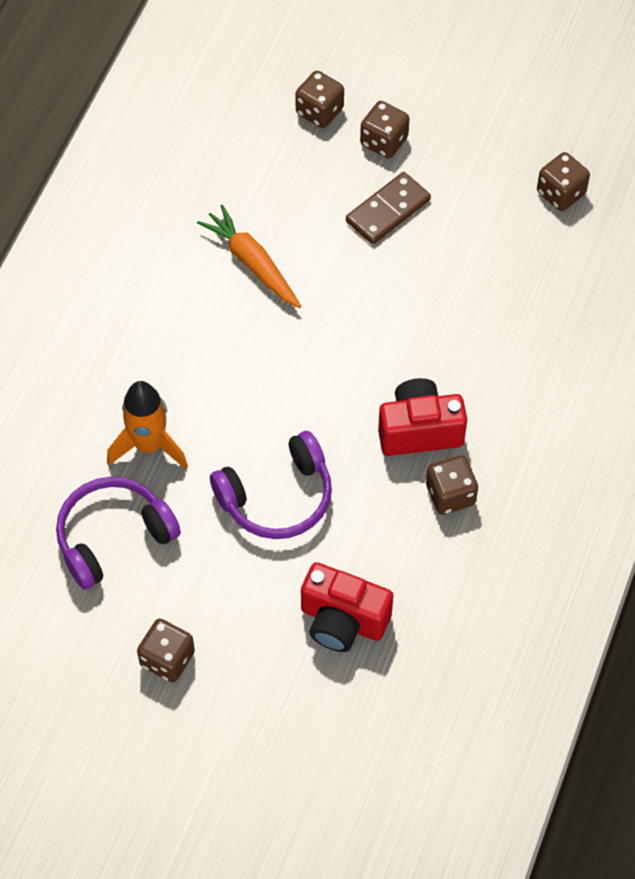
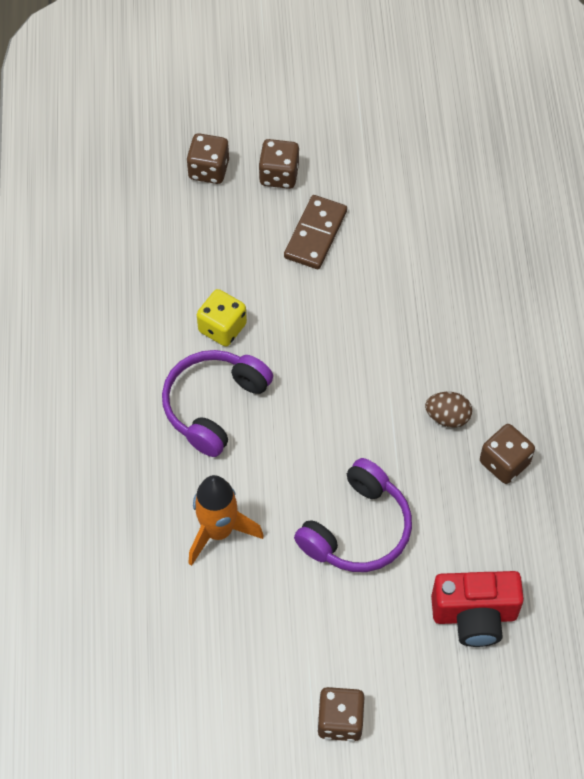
camera: 25 degrees left, 0 degrees up
purple headphones [56,477,181,590] -> purple headphones moved to [162,350,273,457]
orange carrot [197,205,301,308] -> yellow dice [197,289,247,347]
red camera [378,378,467,456] -> brown egg [425,392,472,428]
brown dice [537,152,590,211] -> none

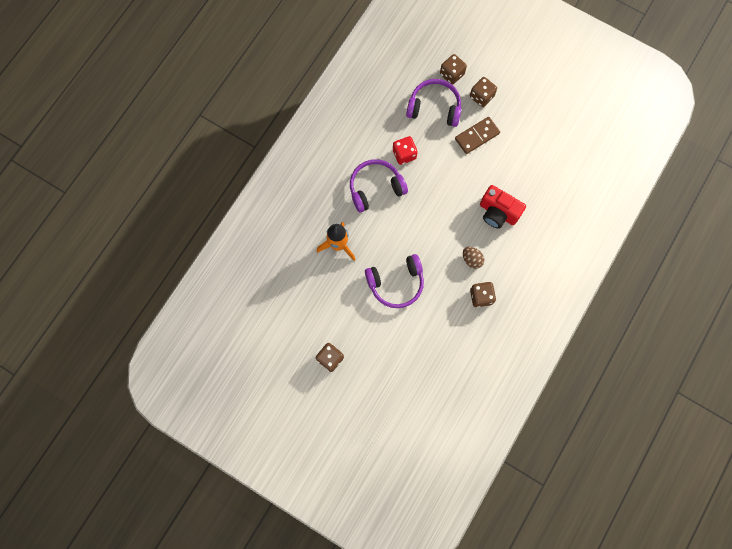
camera: 35 degrees right, 15 degrees up
yellow dice [197,289,247,347] -> red dice [393,136,418,165]
red camera [431,571,524,647] -> red camera moved to [480,185,526,229]
none -> purple headphones [406,79,461,127]

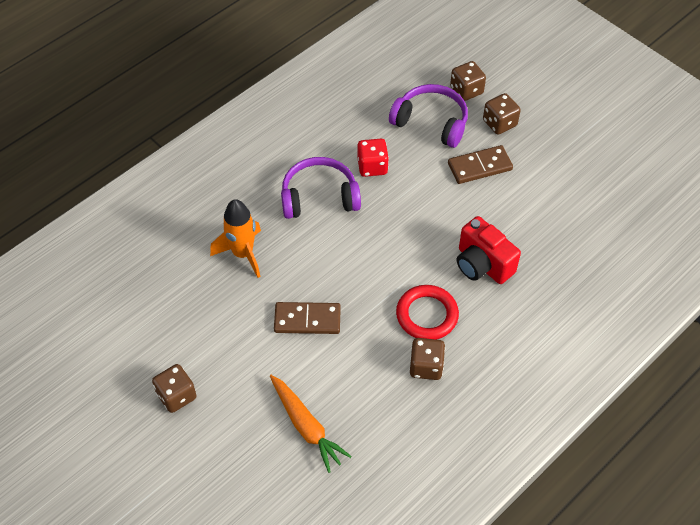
camera: 15 degrees right, 20 degrees down
purple headphones [365,254,424,308] -> brown domino [274,302,341,334]
brown egg [463,247,484,269] -> red ring [396,285,459,340]
none -> orange carrot [270,375,352,473]

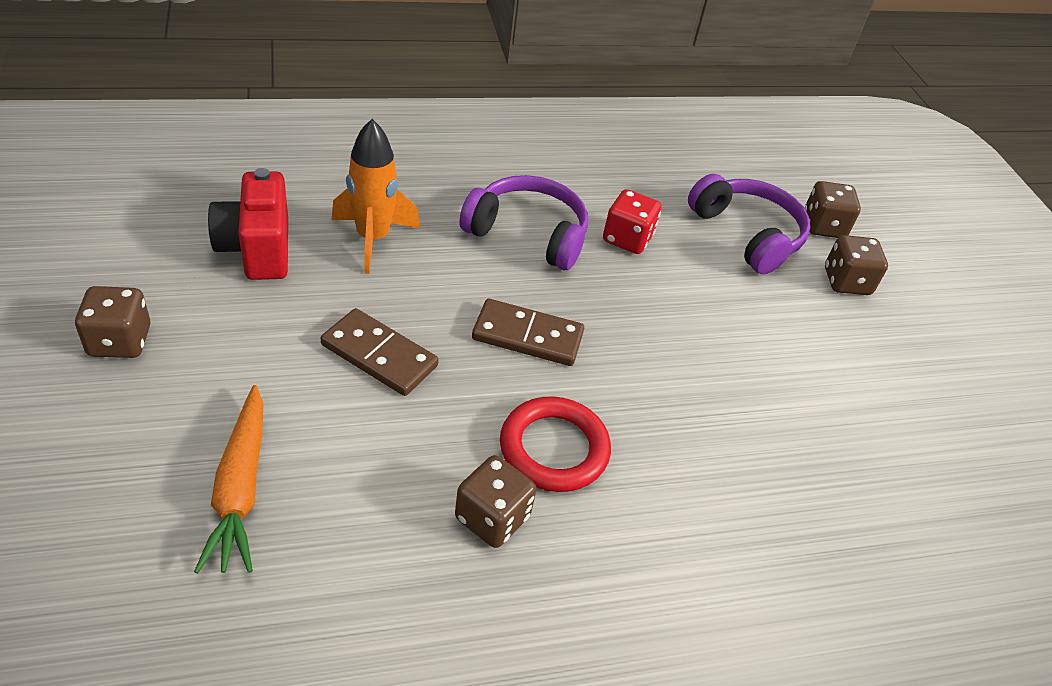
camera: 25 degrees right, 10 degrees down
brown domino [448,145,513,184] -> brown domino moved to [472,299,584,366]
red camera [457,216,521,284] -> red camera moved to [208,168,288,280]

